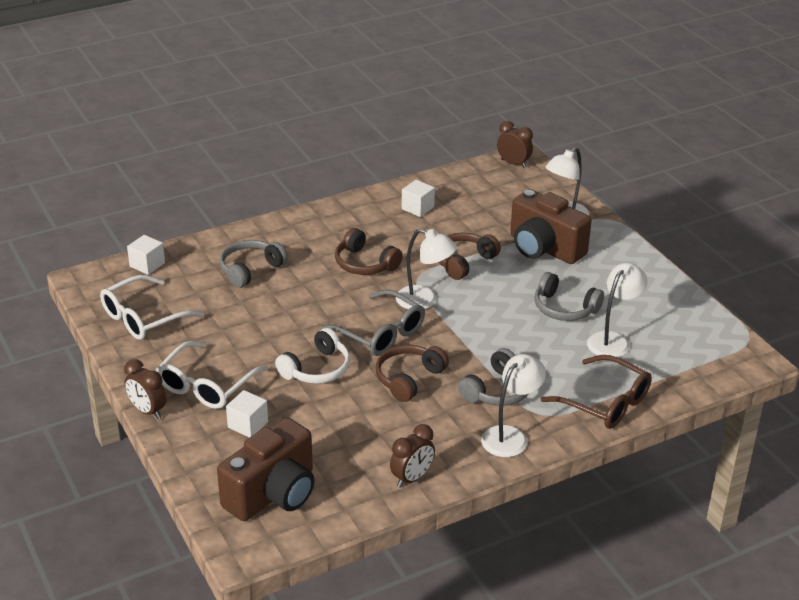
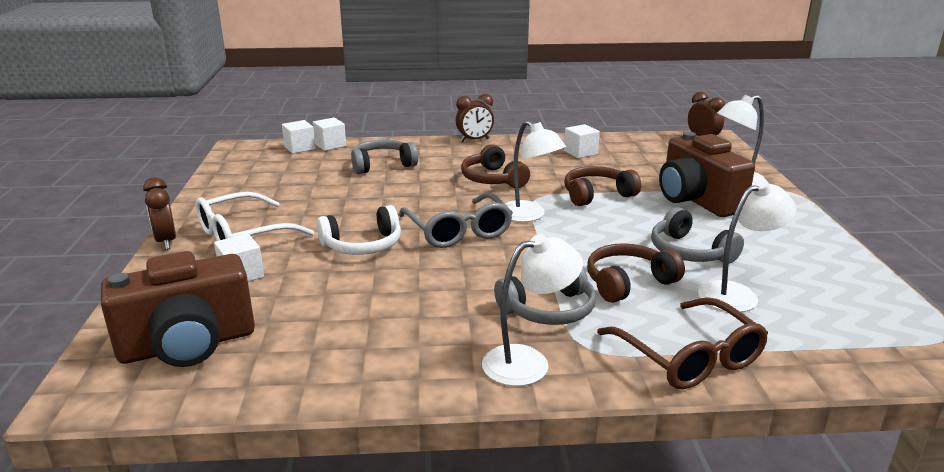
camera: 25 degrees right, 10 degrees down
white glasses [100,275,204,340] -> none
brown headphones [376,345,449,402] -> brown headphones moved to [587,243,685,303]
brown clock [390,424,435,488] -> brown clock moved to [456,94,494,142]
none -> white cube [313,117,346,151]

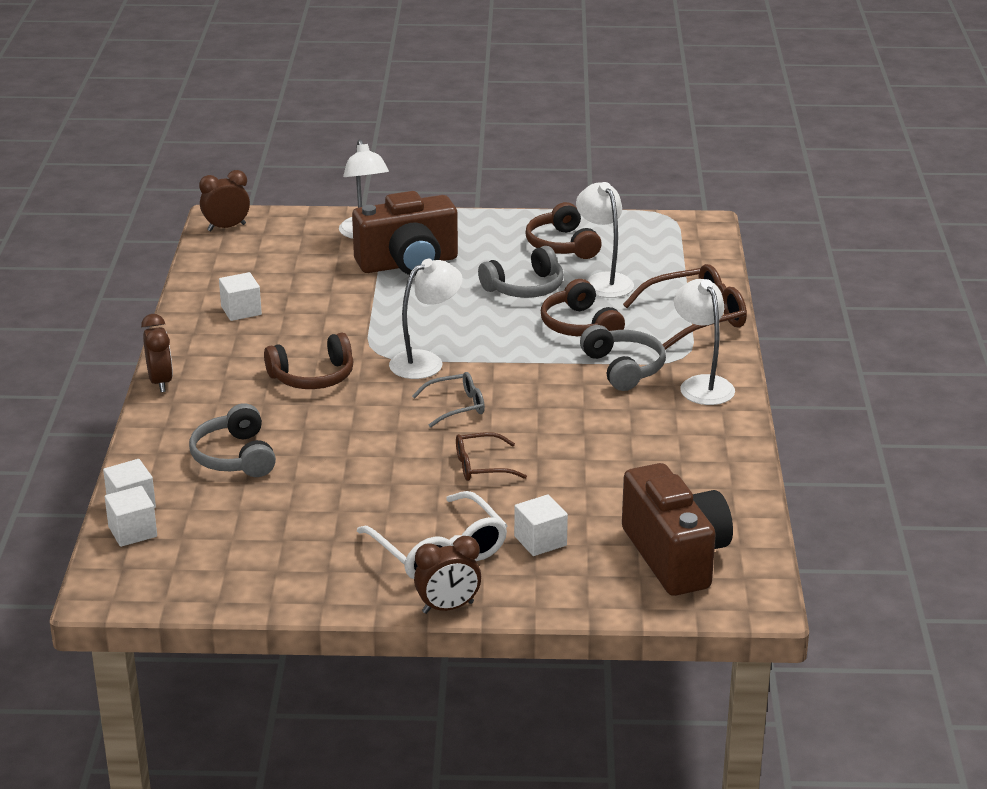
camera: 85 degrees left, 5 degrees up
white headphones [317,205,401,255] -> brown glasses [456,432,527,481]
grey glasses [399,193,513,248] -> grey glasses [412,372,485,428], size x0.59
brown headphones [564,166,641,206] -> brown headphones moved to [525,202,602,259]

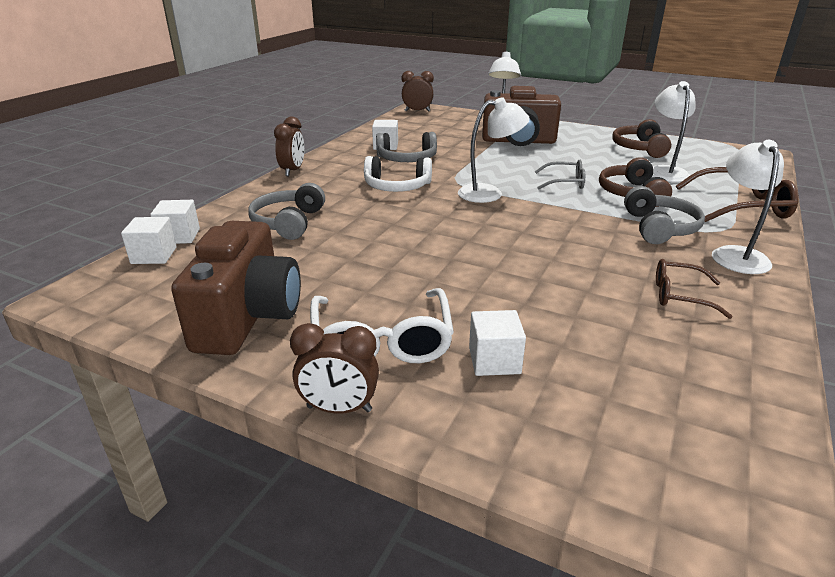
camera: 25 degrees right, 0 degrees up
brown headphones [264,333,354,389] -> white headphones [364,156,432,192]
grey glasses [412,372,485,428] -> grey glasses moved to [535,160,585,190]
brown glasses [456,432,527,481] -> brown glasses moved to [656,259,733,319]
grey headphones [478,246,564,298] -> grey headphones moved to [376,132,437,162]
brown camera [622,463,733,596] -> brown camera moved to [171,221,301,355]

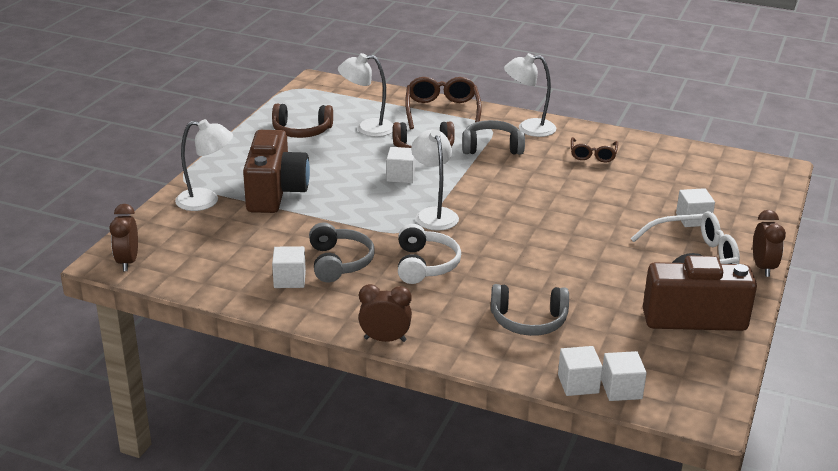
camera: 95 degrees left, 0 degrees up
grey glasses [535,160,585,190] -> white cube [387,147,416,183]

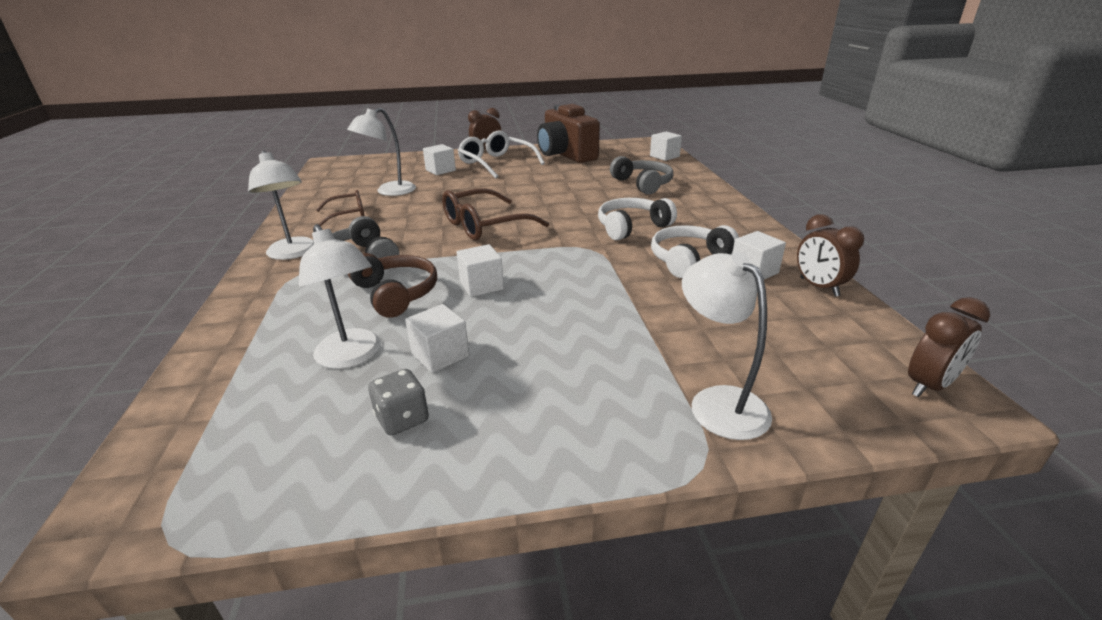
camera: 120 degrees left, 0 degrees up
brown camera [243,130,310,213] -> none
brown headphones [272,104,333,138] -> grey dice [368,369,429,436]
grey headphones [309,222,375,282] -> white headphones [651,225,739,278]
brown clock [359,284,412,342] -> brown clock moved to [797,214,864,296]
brown glasses [405,77,482,129] -> brown glasses moved to [442,188,549,240]
white lamp [411,130,459,231] -> white lamp moved to [347,108,416,196]
white cube [558,346,603,396] -> white cube moved to [405,304,469,373]

